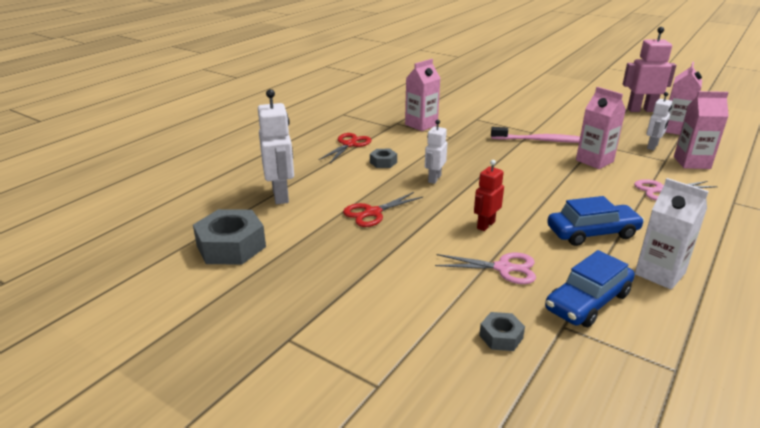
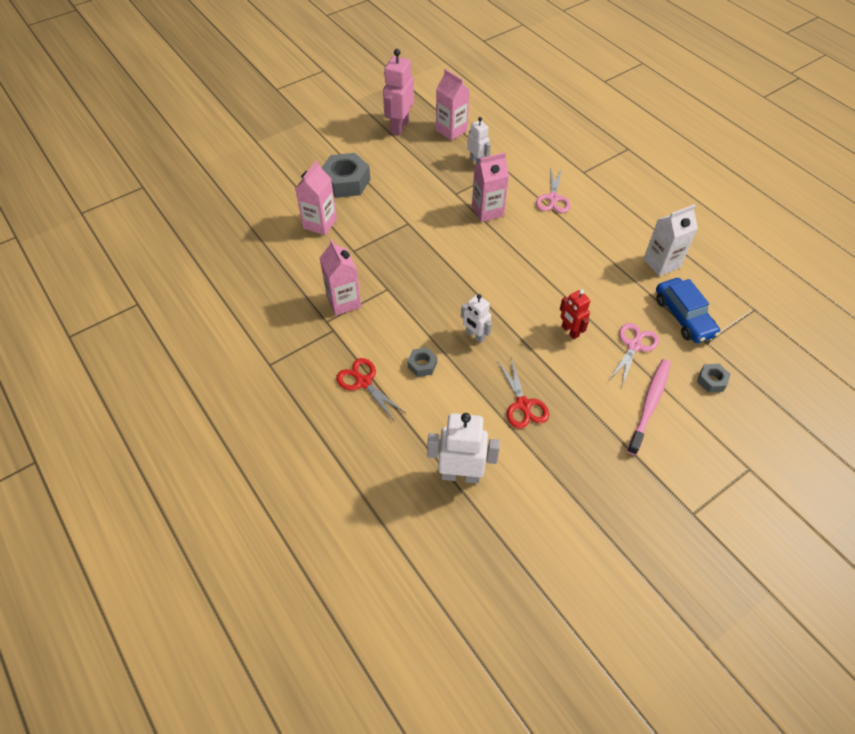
camera: 70 degrees left, 25 degrees up
grey nut [193,209,266,265] -> grey nut moved to [322,153,370,198]
pink toothbrush [491,127,580,143] -> pink toothbrush moved to [627,359,671,455]
blue car [547,196,644,246] -> none
pink carton [674,91,729,169] -> pink carton moved to [295,160,337,235]

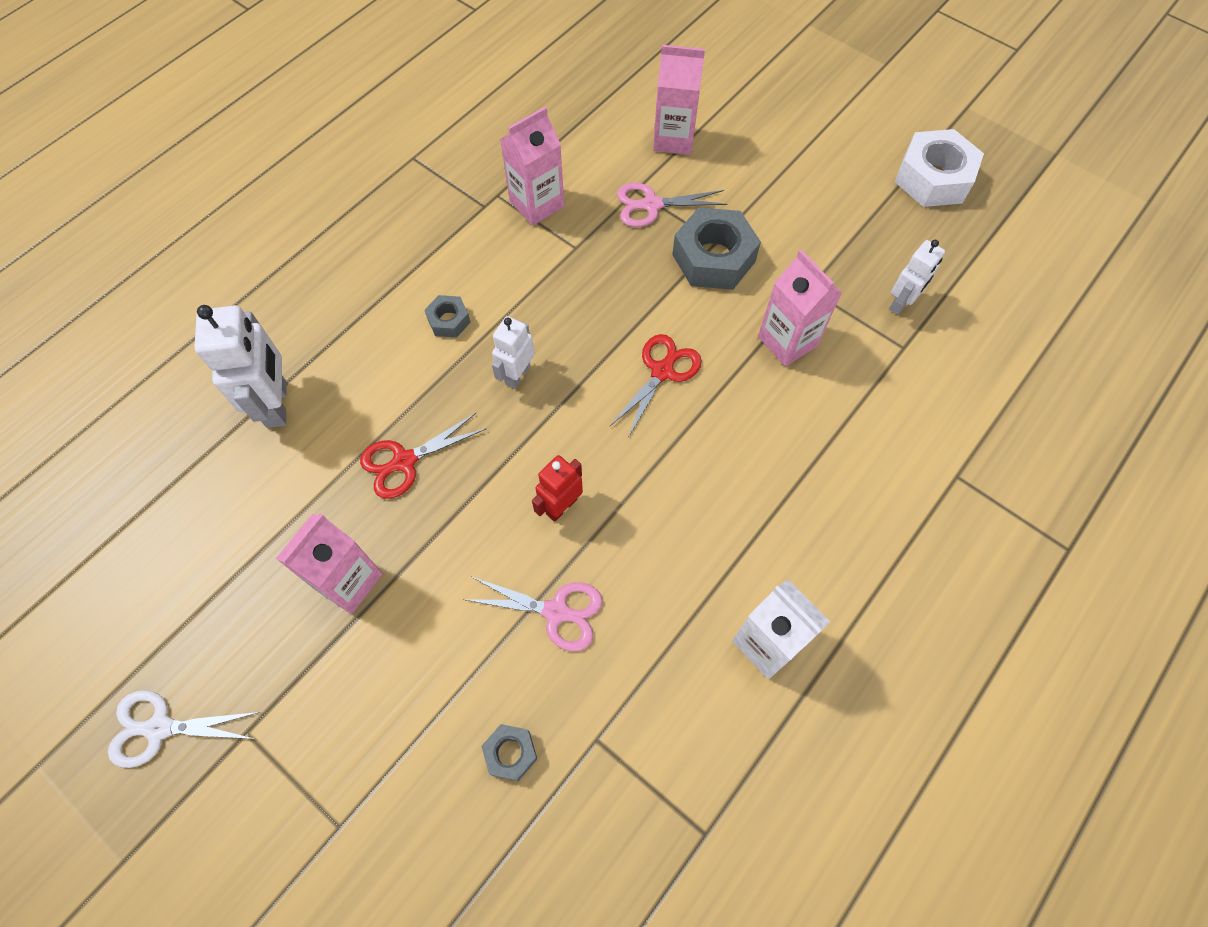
camera: 75 degrees right, 10 degrees up
grey nut [322,153,370,198] -> grey nut moved to [672,207,761,290]
red scissors [336,358,405,420] -> red scissors moved to [609,334,702,438]
pink robot [383,49,414,136] -> white nut [895,129,984,207]
pink carton [436,69,470,141] -> pink carton moved to [276,513,382,614]
pink scissors [536,167,571,213] -> pink scissors moved to [617,183,727,227]
pink toothbrush [627,359,671,455] -> none
blue car [656,278,720,343] -> none
none -> white scissors [108,690,260,768]

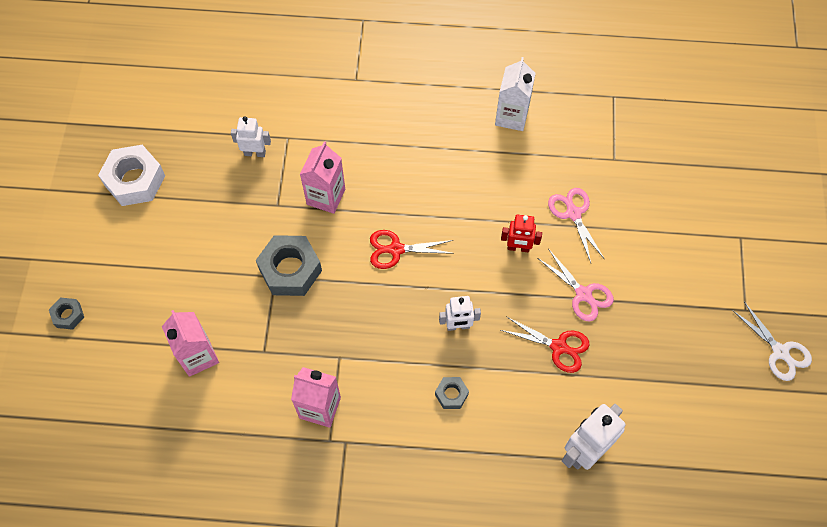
camera: 125 degrees left, 0 degrees up
pink carton [276,513,382,614] -> none
grey nut [482,724,537,781] -> grey nut moved to [49,297,84,330]
pink scissors [617,183,727,227] -> pink scissors moved to [538,250,614,322]

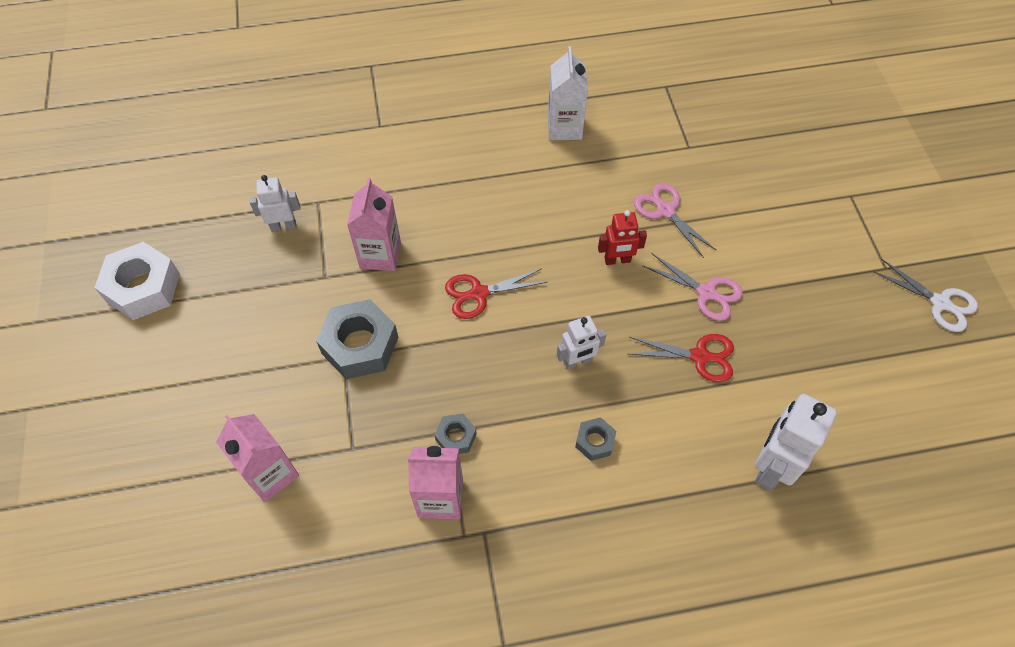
camera: 15 degrees left, 5 degrees down
grey nut [49,297,84,330] -> grey nut moved to [434,414,477,454]

